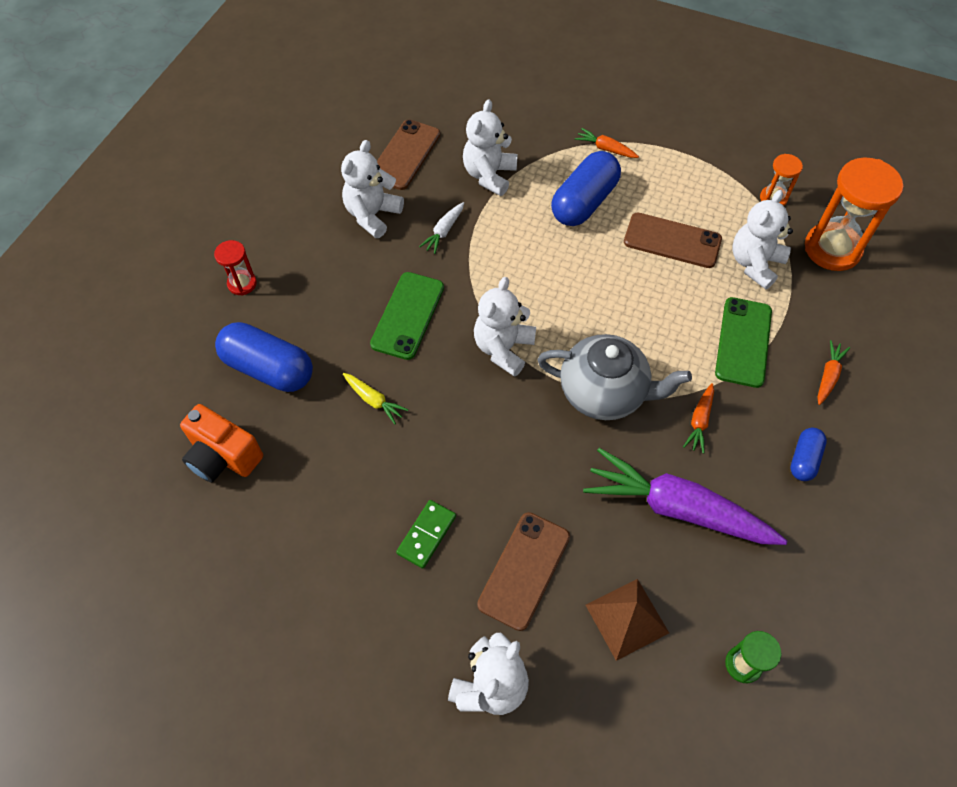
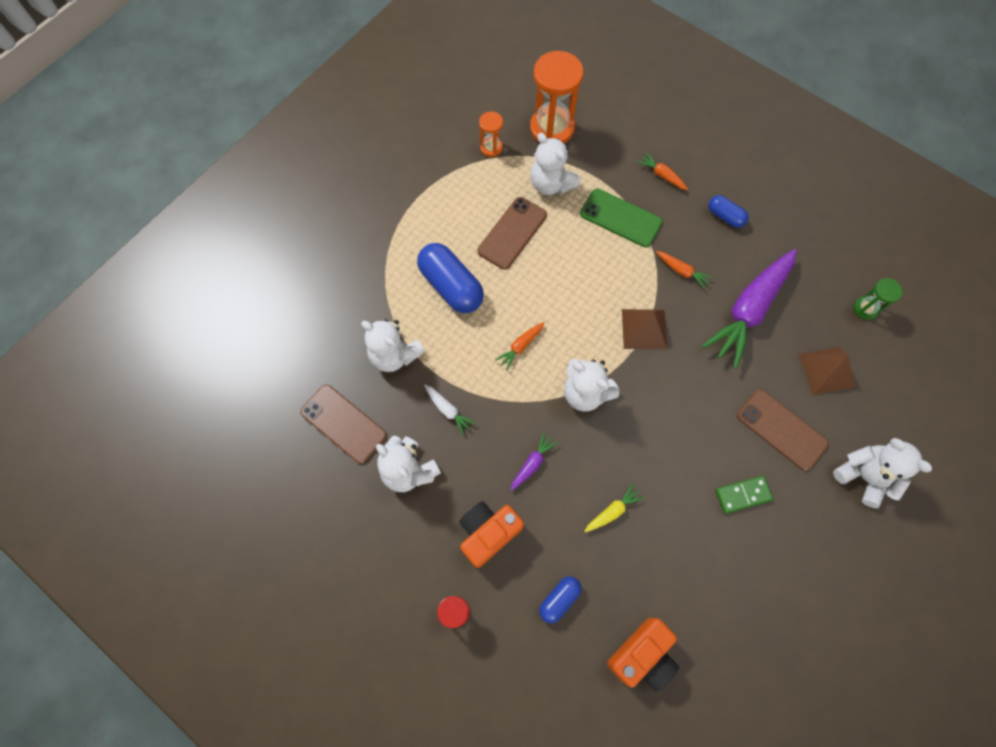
camera: 75 degrees left, 10 degrees up
blue capsule [215,322,313,392] -> blue capsule [539,576,581,623], size x0.54
green phone [370,272,444,360] -> purple carrot [510,432,558,491]
green domino [396,500,456,569] -> green domino turned 60 degrees counterclockwise [715,476,773,514]
grey teapot [538,334,692,420] -> brown pyramid [622,309,667,349]
orange carrot [575,128,639,158] -> orange carrot moved to [495,322,545,371]
none -> orange camera [459,501,524,568]

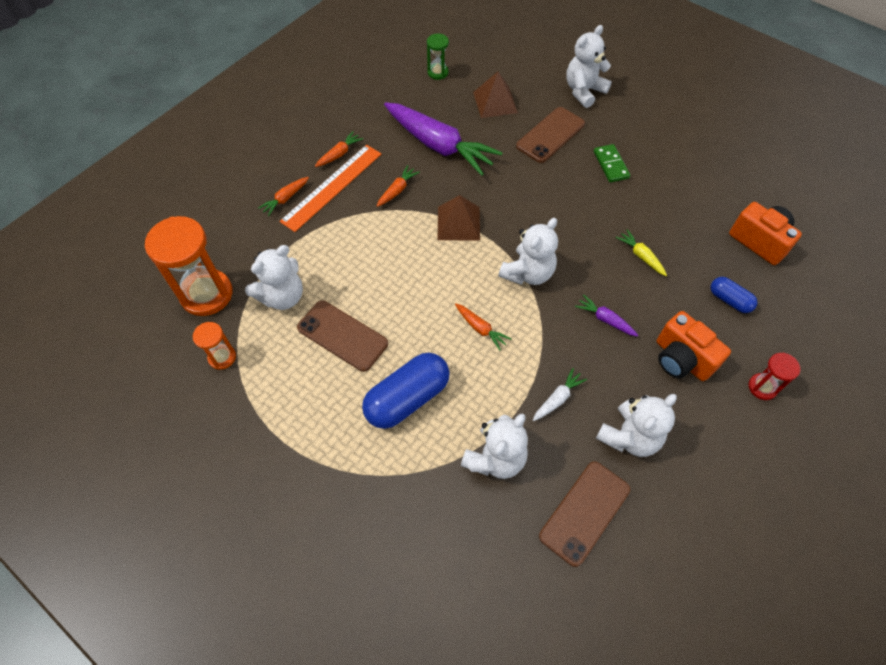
camera: 90 degrees left, 10 degrees down
green phone [580,189,663,247] -> none
blue capsule [708,195,749,228] -> orange carrot [315,132,363,167]
none -> orange ruler [279,145,381,232]

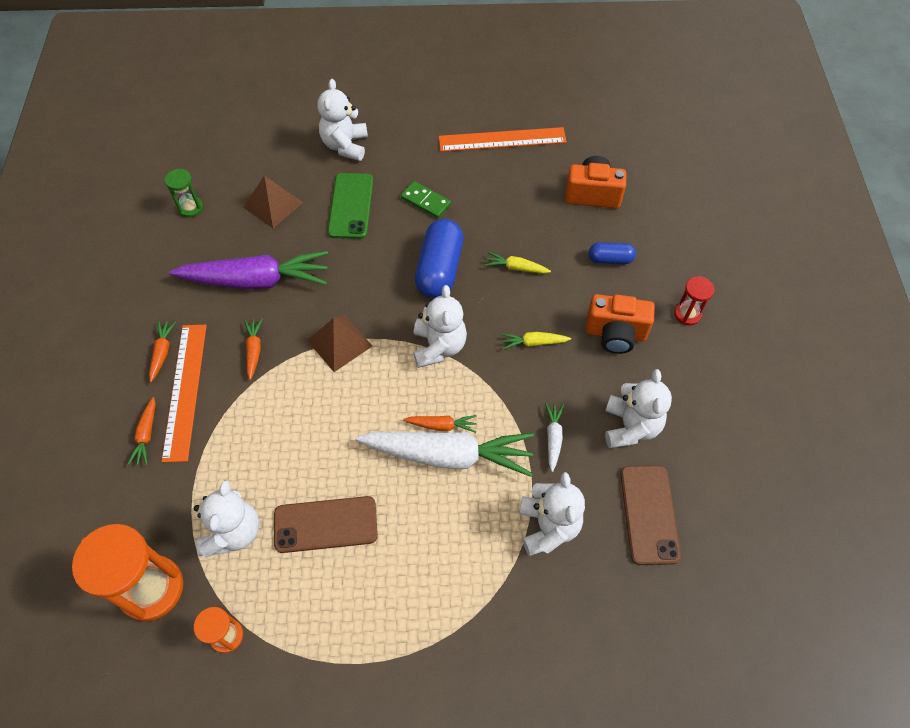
camera: 40 degrees left, 0 degrees up
blue capsule [362,353,450,429] -> blue capsule moved to [415,219,464,298]
brown phone [516,107,585,163] -> green phone [328,173,373,239]
purple carrot [575,295,638,337] -> yellow carrot [501,332,571,349]
none -> white carrot [356,432,534,477]
none -> orange ruler [439,127,567,152]

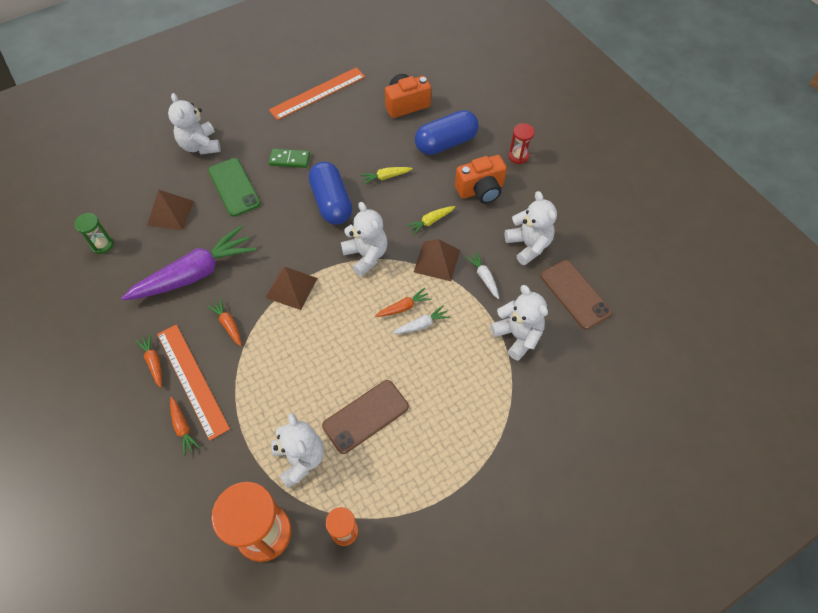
camera: 30 degrees left, 0 degrees up
white carrot [356,432,534,477] -> white carrot [393,305,450,334], size x0.43
blue capsule [589,242,636,264] -> blue capsule [415,110,479,155], size x1.87
none -> brown pyramid [414,239,460,281]

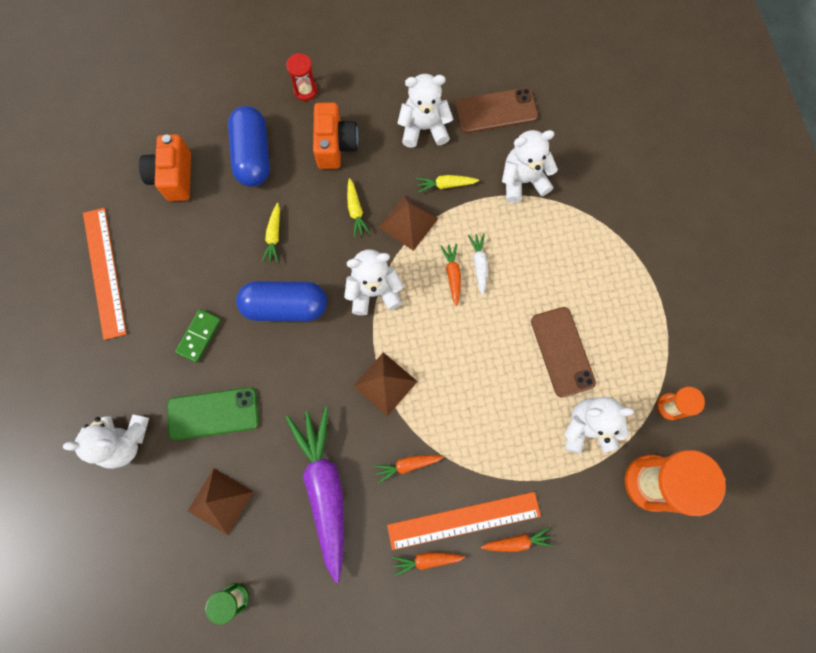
camera: 70 degrees left, 15 degrees up
white carrot [466,251,499,299] -> yellow carrot [416,175,479,193]

